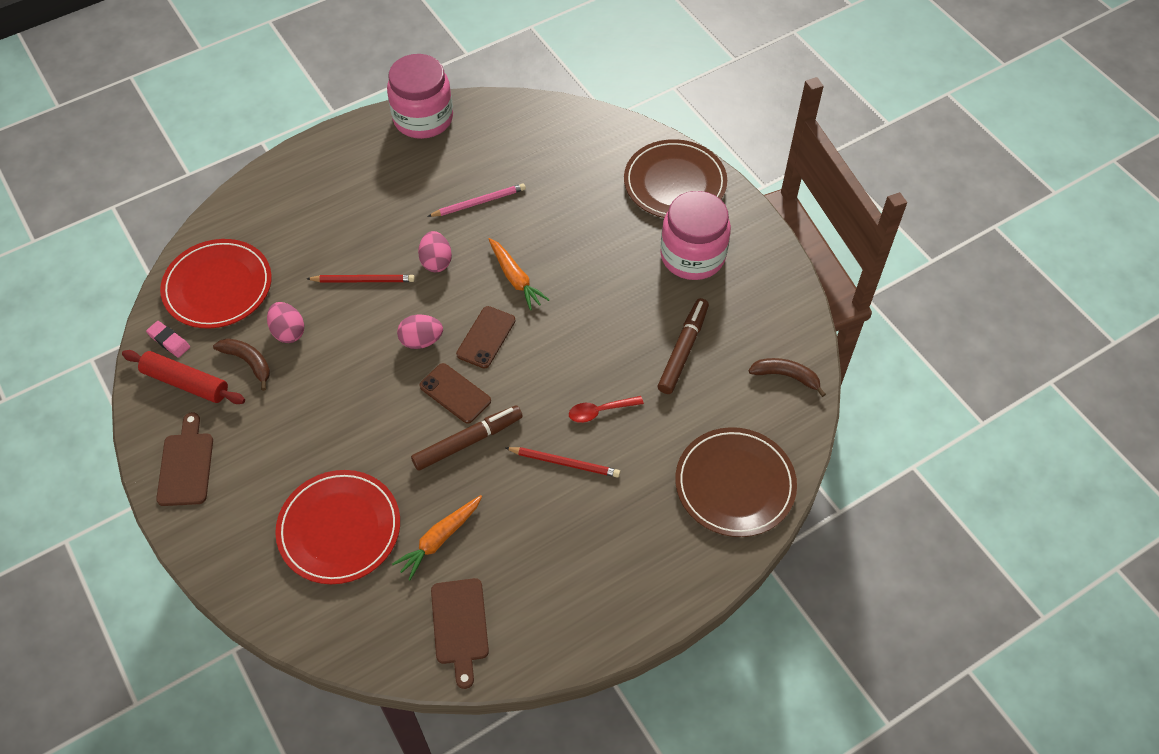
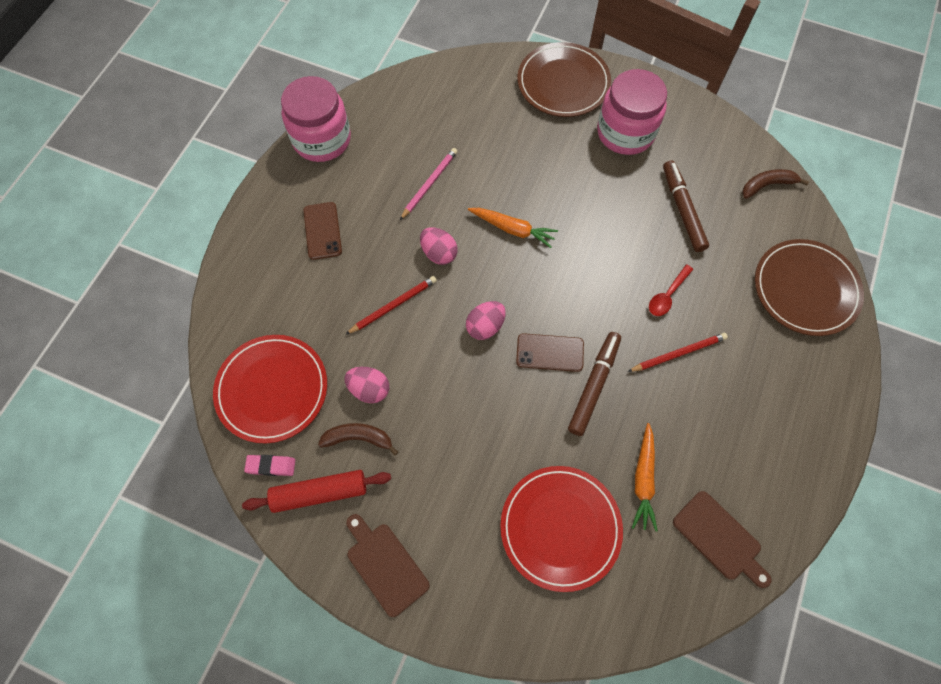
camera: 35 degrees left, 10 degrees up
brown phone [456,306,515,368] -> brown phone moved to [303,202,342,260]

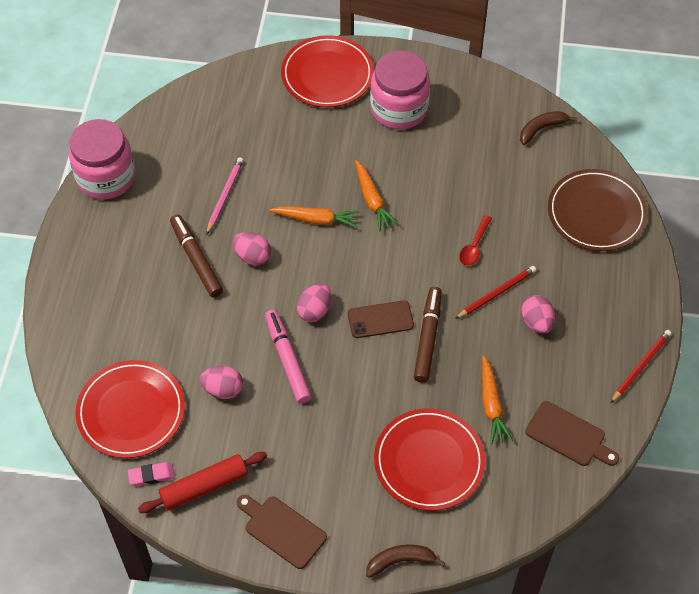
camera: 15 degrees left, 10 degrees down
brown phone [303,202,342,260] -> none
brown banana [318,423,398,456] -> brown banana moved to [366,544,445,578]
red pencil [345,276,437,335] -> red pencil moved to [611,330,672,403]
brown plate [517,42,611,117] -> red plate [281,35,374,107]
brown marker [663,160,709,252] -> brown marker moved to [170,214,223,297]
none -> pink marker [265,310,312,404]
none -> orange carrot [355,160,399,231]
none -> pink egg [521,295,555,334]

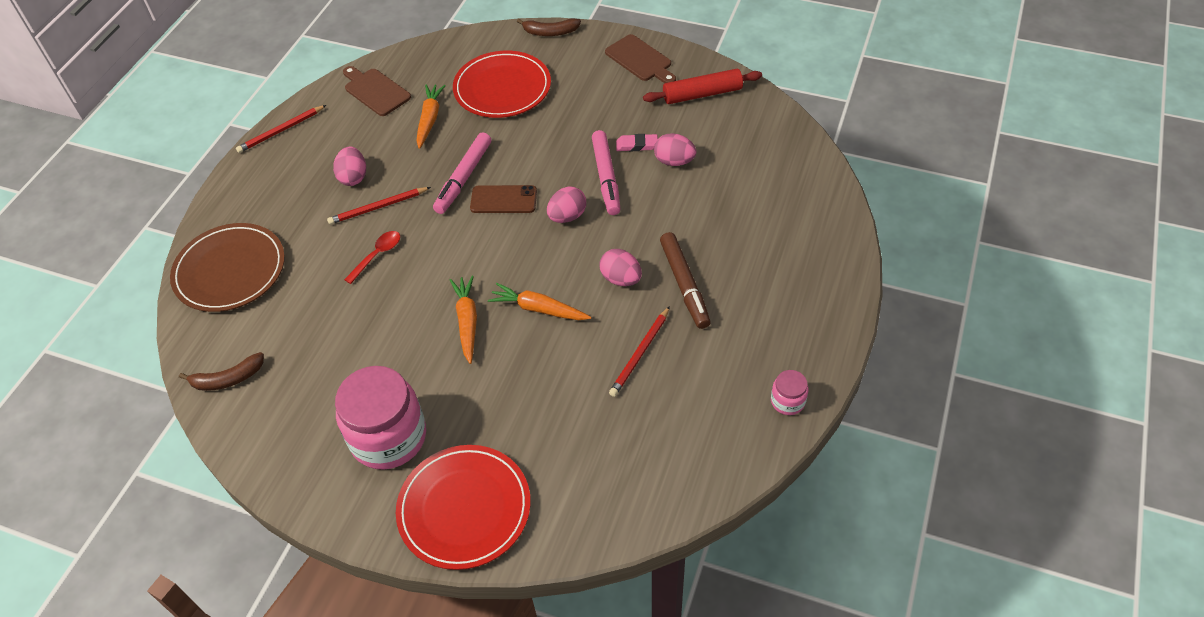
camera: 165 degrees left, 5 degrees down
pink jar [69,119,135,200] -> pink jar [771,370,808,415], size x0.45
red plate [75,360,185,458] -> none
pink eraser [128,462,175,486] -> pink eraser moved to [616,134,658,151]
pink pencil [206,157,244,235] -> red pencil [609,306,670,397]
brown marker [414,287,442,383] -> pink marker [433,132,491,214]

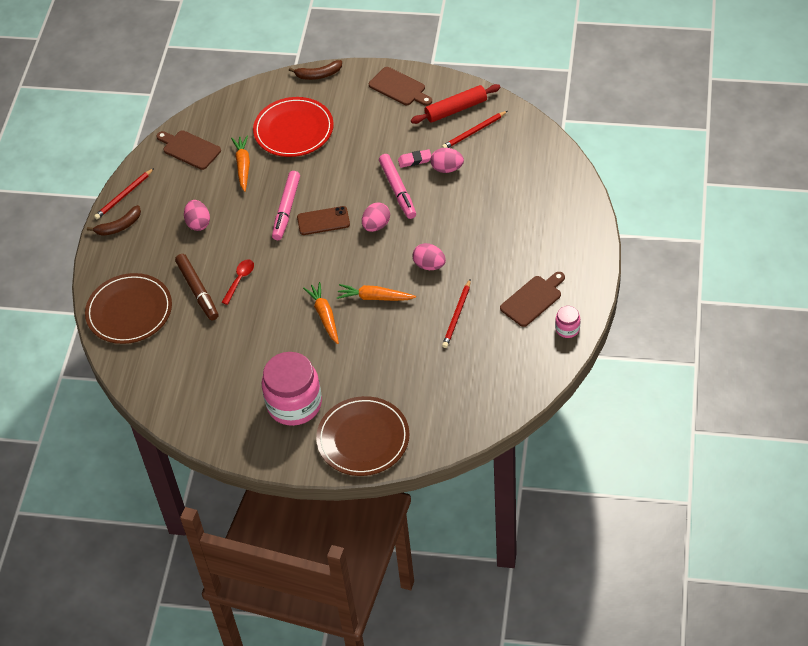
camera: 10 degrees left, 0 degrees up
brown banana [179,352,264,391] -> brown banana moved to [87,205,141,236]
red pencil [327,187,431,224] -> red pencil moved to [442,111,507,148]
red plate [396,445,531,570] -> brown plate [316,396,409,476]
brown marker [660,232,711,329] -> brown marker moved to [175,254,218,320]
none -> brown cutting board [500,272,565,327]

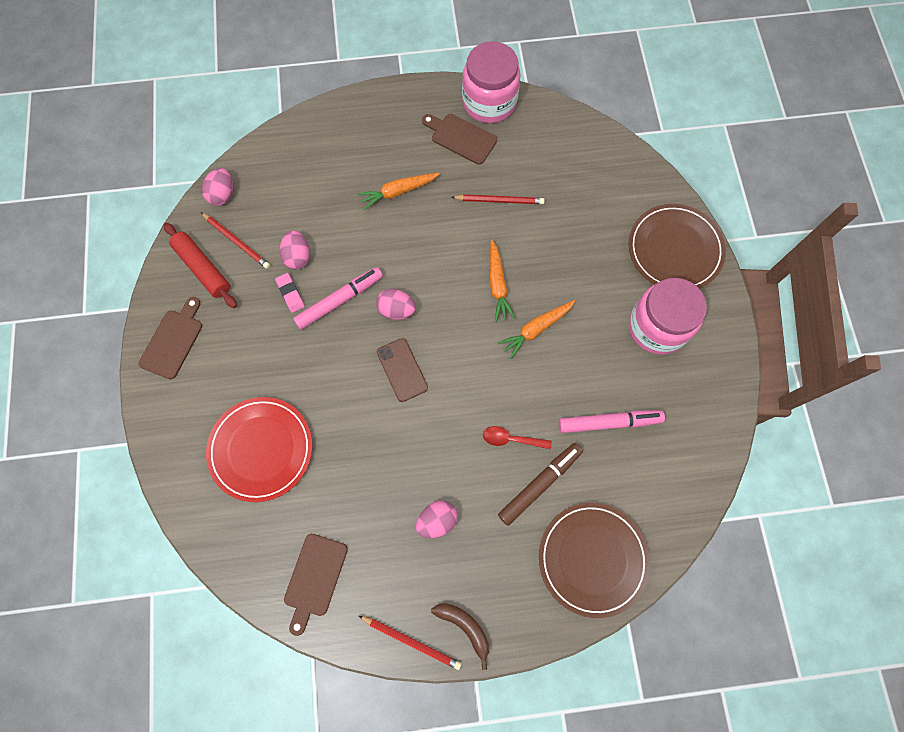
camera: 110 degrees left, 20 degrees up
orange carrot [231,135,250,192] -> orange carrot moved to [357,173,440,210]
pink marker [272,171,300,240] -> pink marker moved to [558,410,665,433]
brown banana [289,60,342,80] -> none
pink egg [412,243,446,270] -> pink egg moved to [202,168,233,206]
pink jar [555,306,580,338] -> pink jar [462,41,520,123], size x2.23

